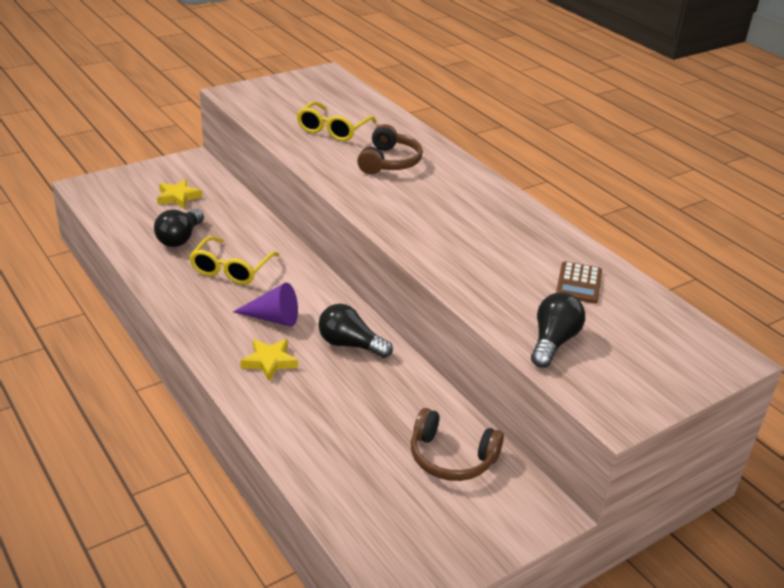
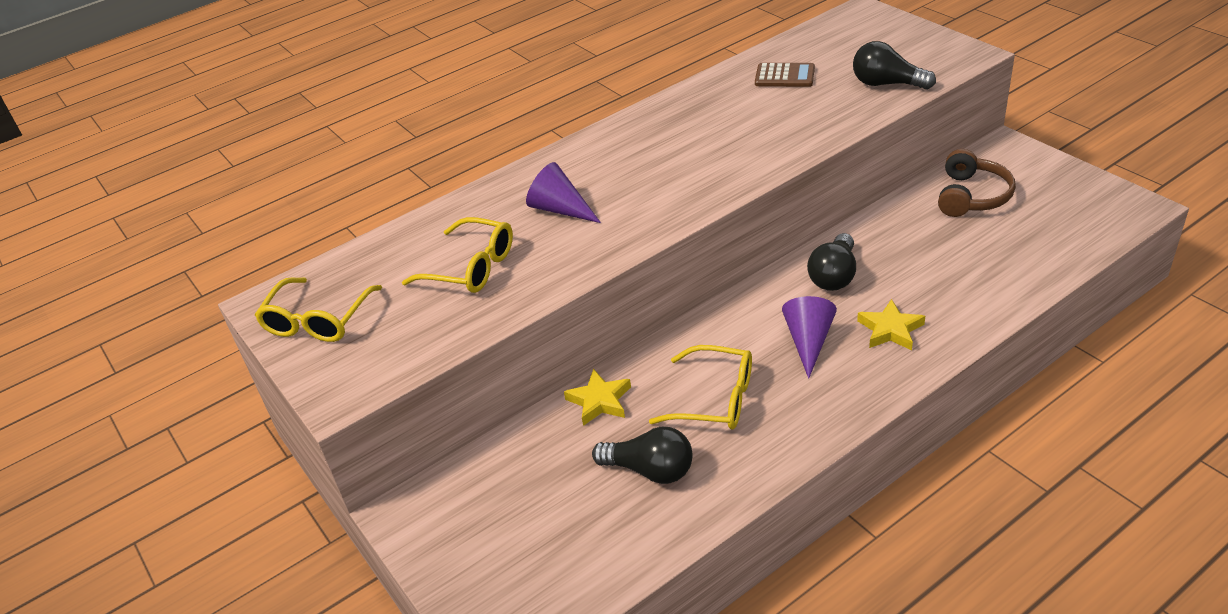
camera: 85 degrees left, 5 degrees up
yellow star [157,179,202,208] -> yellow star moved to [564,369,631,426]
brown headphones [357,124,423,174] -> purple cone [526,162,601,223]
none -> yellow glasses [255,278,382,342]

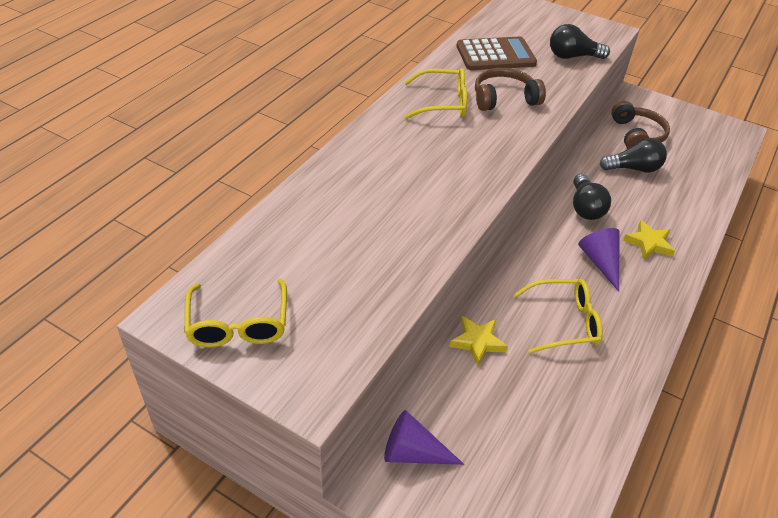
camera: 30 degrees left, 5 degrees up
yellow glasses [402,217,513,293] -> yellow glasses moved to [404,68,467,119]
purple cone [526,162,601,223] -> purple cone moved to [384,410,464,465]
black light bulb [592,427,693,484] -> black light bulb moved to [600,138,667,173]
brown calculator [755,63,815,87] -> brown calculator [456,36,537,70], size x1.60
none -> brown headphones [475,68,546,111]

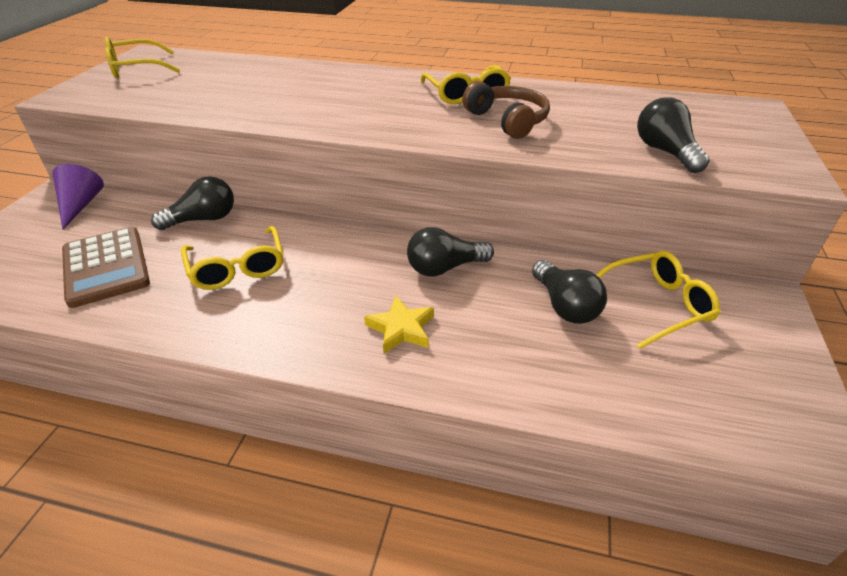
camera: 75 degrees right, 5 degrees down
yellow star [449,316,508,366] -> black light bulb [151,176,234,230]
brown calculator [456,36,537,70] -> brown calculator moved to [62,227,150,308]
purple cone [578,228,619,292] -> none
brown headphones [611,101,670,149] -> yellow glasses [596,250,720,349]

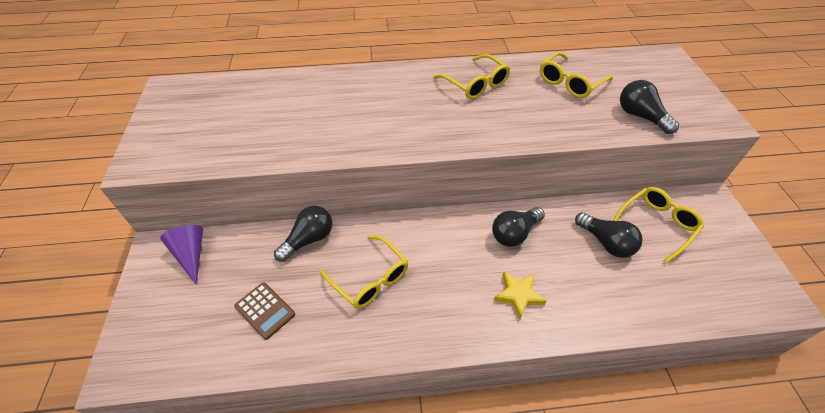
camera: 20 degrees left, 10 degrees up
brown calculator [62,227,150,308] -> brown calculator [234,282,295,340], size x0.63
yellow glasses [104,37,180,78] -> yellow glasses moved to [540,52,613,98]
brown headphones [462,81,550,139] -> none

